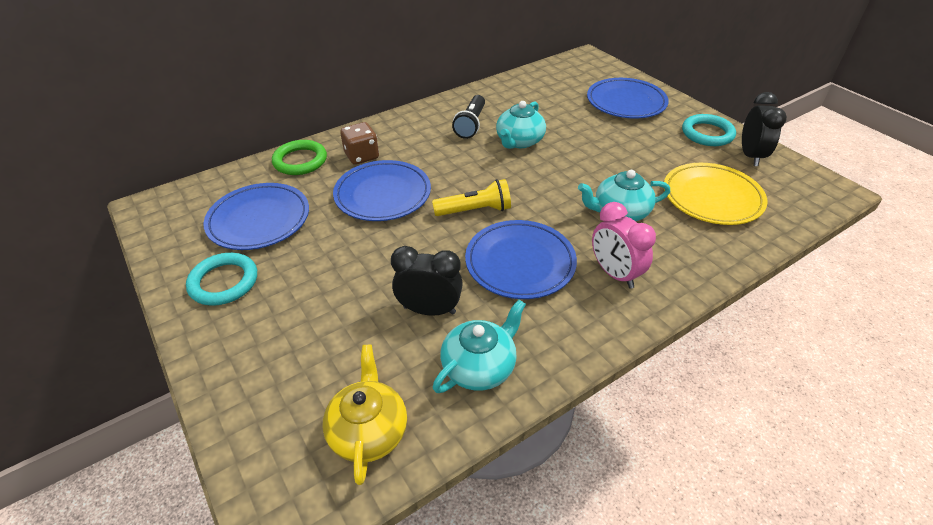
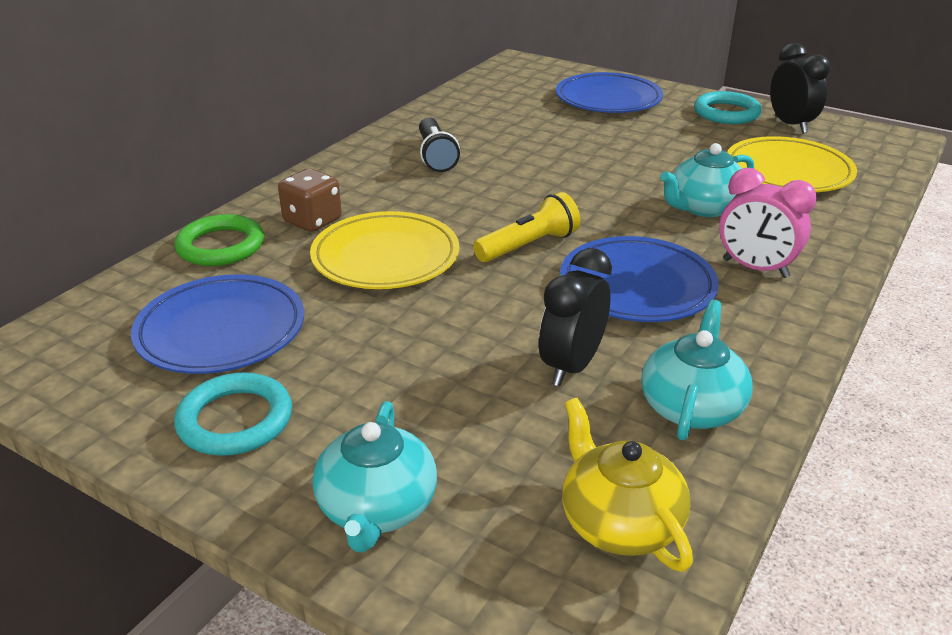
camera: 25 degrees left, 10 degrees down
blue plate [333,160,431,221] -> yellow plate [310,211,459,289]
black clock [391,246,463,316] -> black clock turned 45 degrees counterclockwise [539,248,612,386]
turquoise teapot [496,101,546,149] -> turquoise teapot moved to [313,401,437,552]

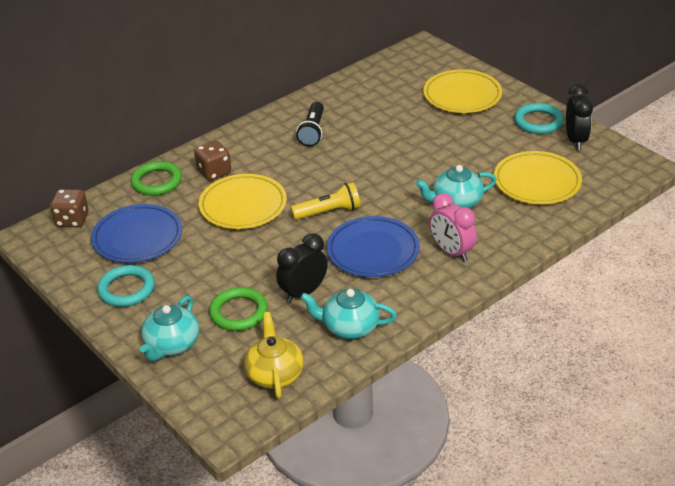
camera: 20 degrees right, 5 degrees up
blue plate [556,72,663,113] -> yellow plate [423,69,502,113]
turquoise teapot [641,300,753,441] -> turquoise teapot turned 120 degrees counterclockwise [300,289,397,339]
none -> brown dice [50,189,89,227]
none -> green ring [209,287,268,331]

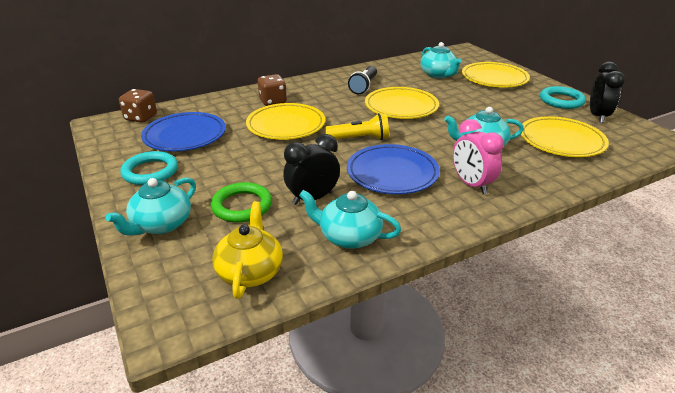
camera: 10 degrees right, 5 degrees down
green ring [131,161,182,196] -> none
none -> yellow plate [365,87,439,119]
none -> turquoise teapot [420,42,462,79]

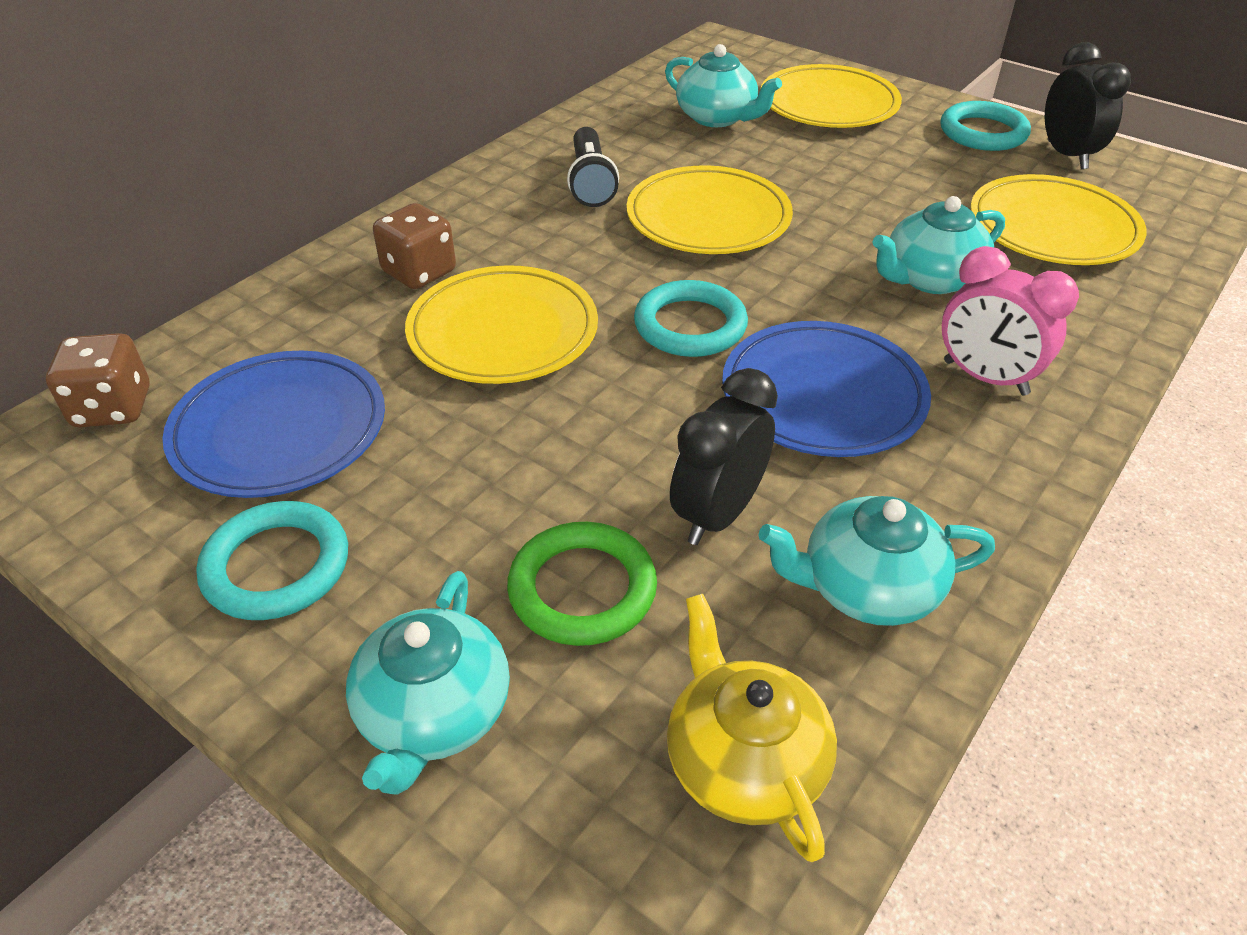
camera: 25 degrees left, 10 degrees up
yellow flashlight [325,113,389,140] -> turquoise ring [634,280,748,357]

